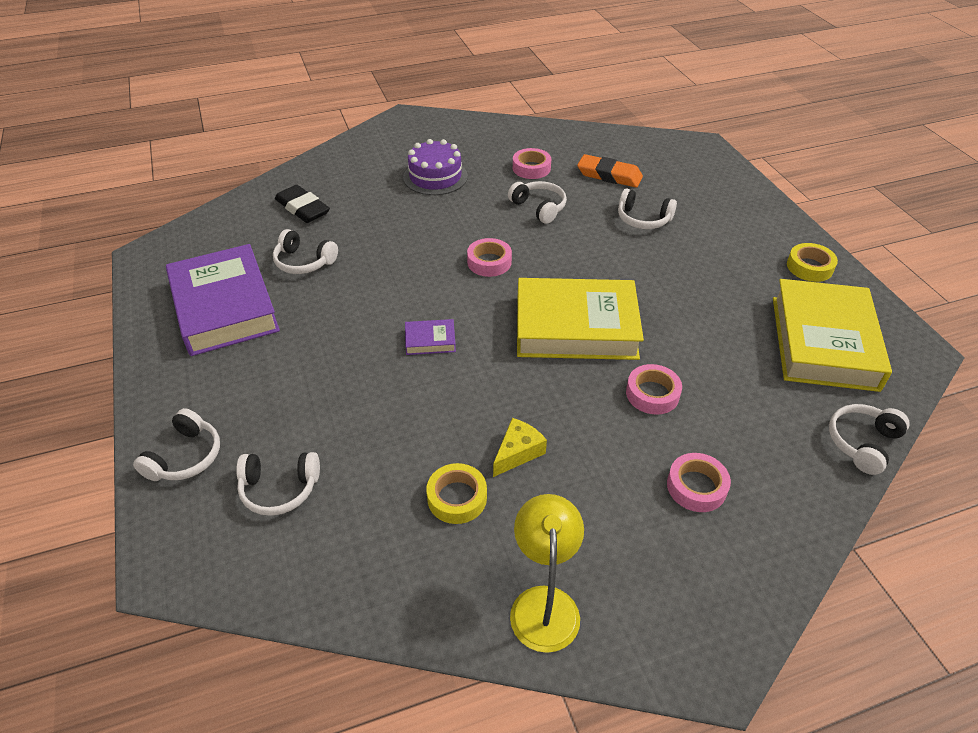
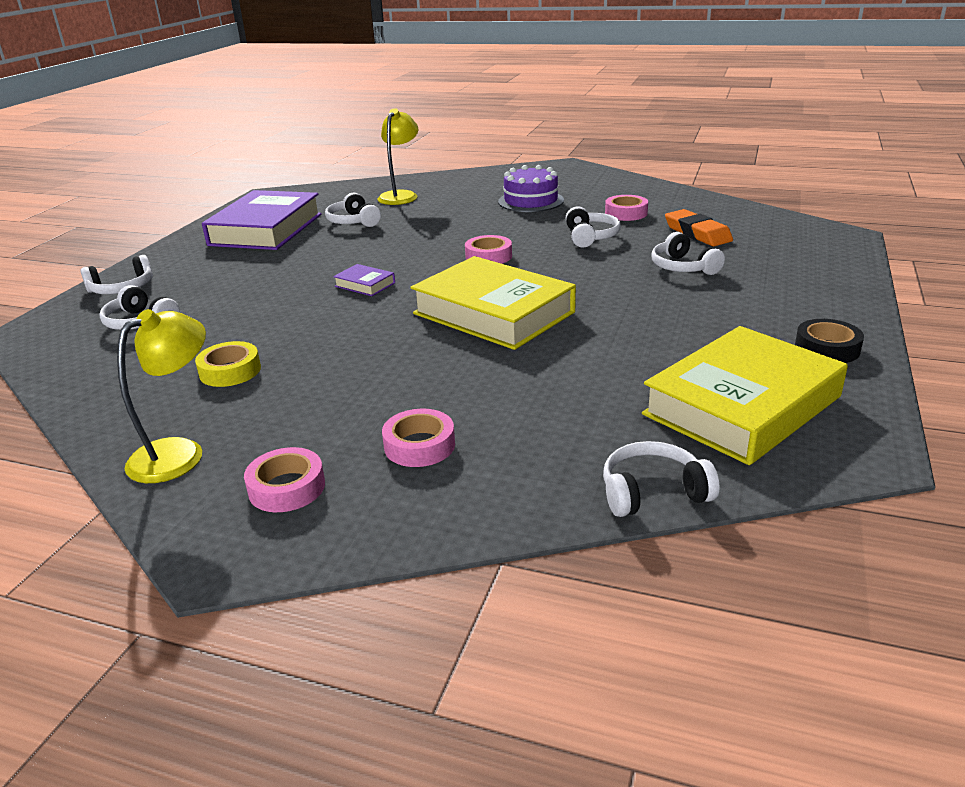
camera: 40 degrees right, 15 degrees down
black eraser [275,185,330,223] -> yellow lamp [378,108,418,205]
yellow cheese [493,418,547,477] -> none
pink tape [626,364,682,415] -> pink tape moved to [244,447,325,512]
yellow tape [787,243,838,282] -> black tape [795,319,864,363]

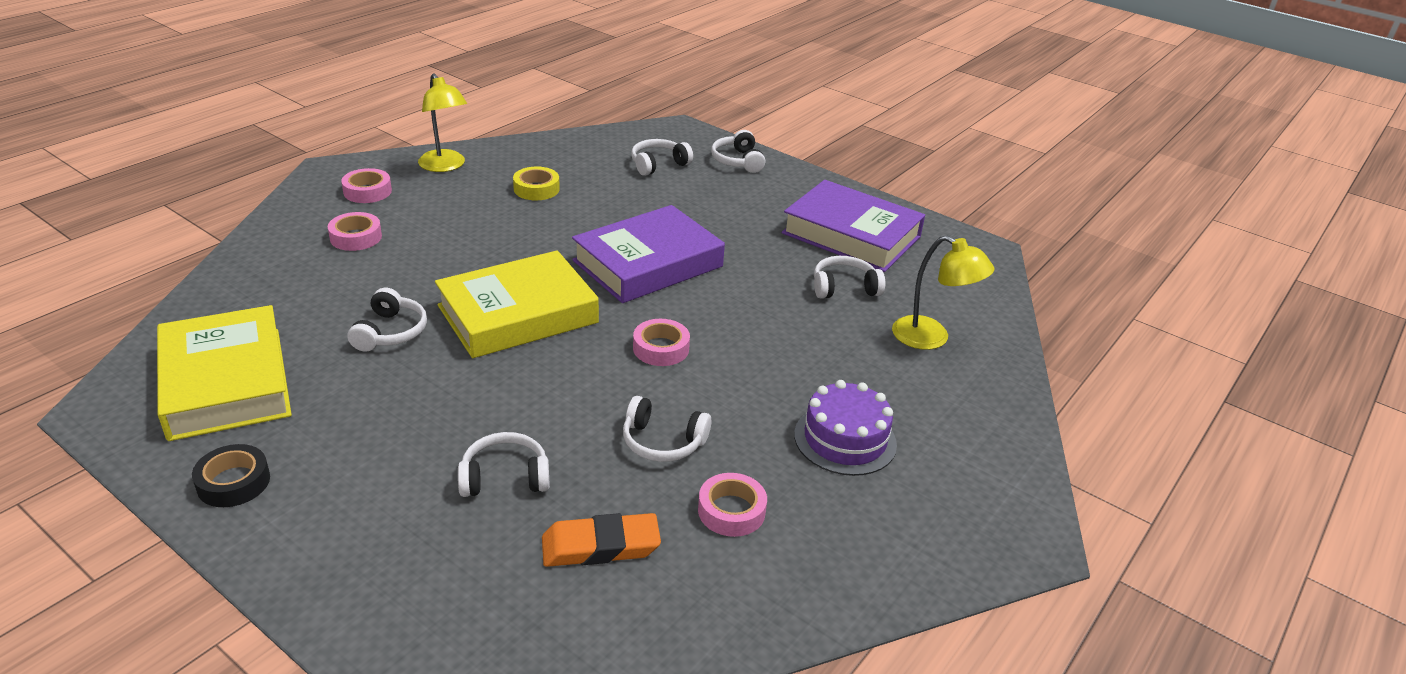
camera: 105 degrees right, 5 degrees up
purple book [333,264,395,296] -> purple book [572,205,725,303], size x2.45
white headphones [603,441,720,517] -> white headphones moved to [348,288,427,351]

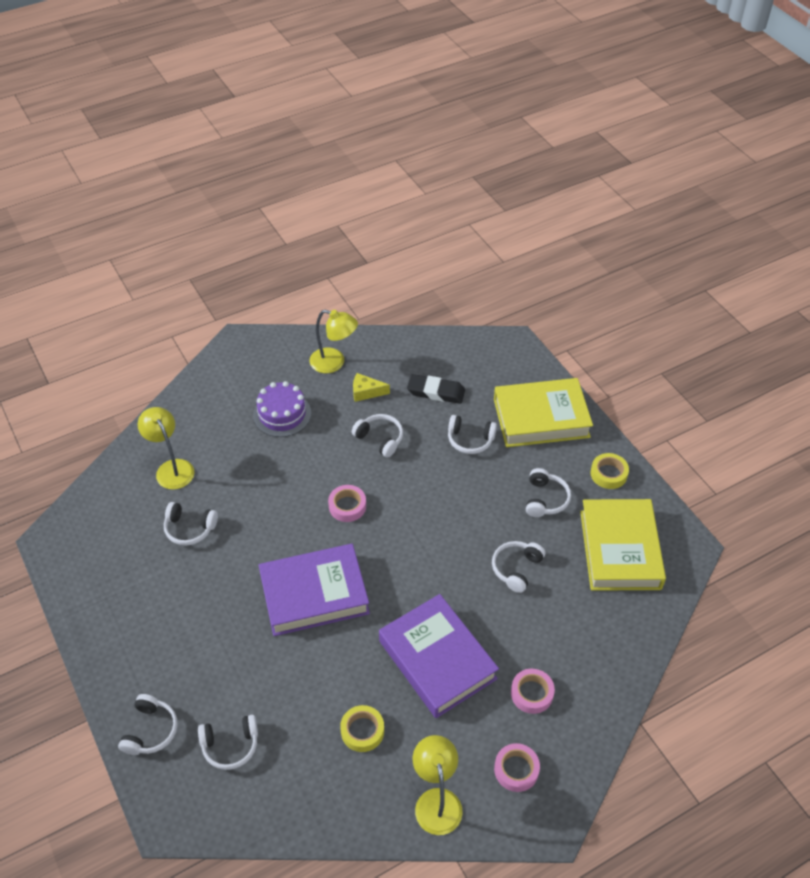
camera: 155 degrees left, 15 degrees up
black tape [192,444,270,507] -> yellow tape [591,453,629,489]
yellow book [435,250,599,358] -> yellow book moved to [494,378,593,447]
orange eraser [542,513,661,567] -> black eraser [407,374,465,404]
pink tape [698,473,767,537] -> yellow cheese [353,373,390,402]
purple book [782,180,925,272] -> purple book moved to [379,594,499,718]
none -> yellow lamp [310,310,358,373]
none -> white headphones [526,468,571,517]

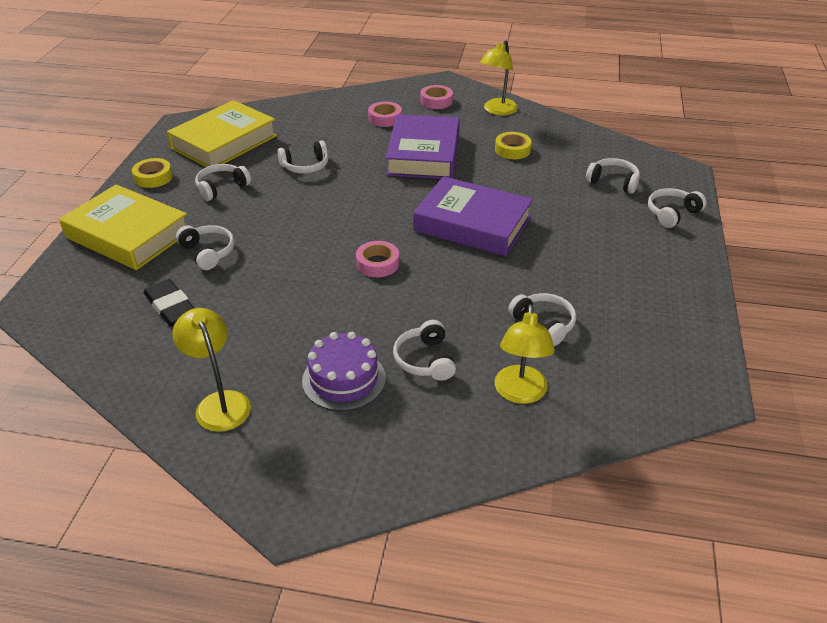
camera: 140 degrees left, 10 degrees down
white headphones [352,414,403,458] -> white headphones moved to [393,320,456,381]
yellow cheese [353,373,390,402] -> none

